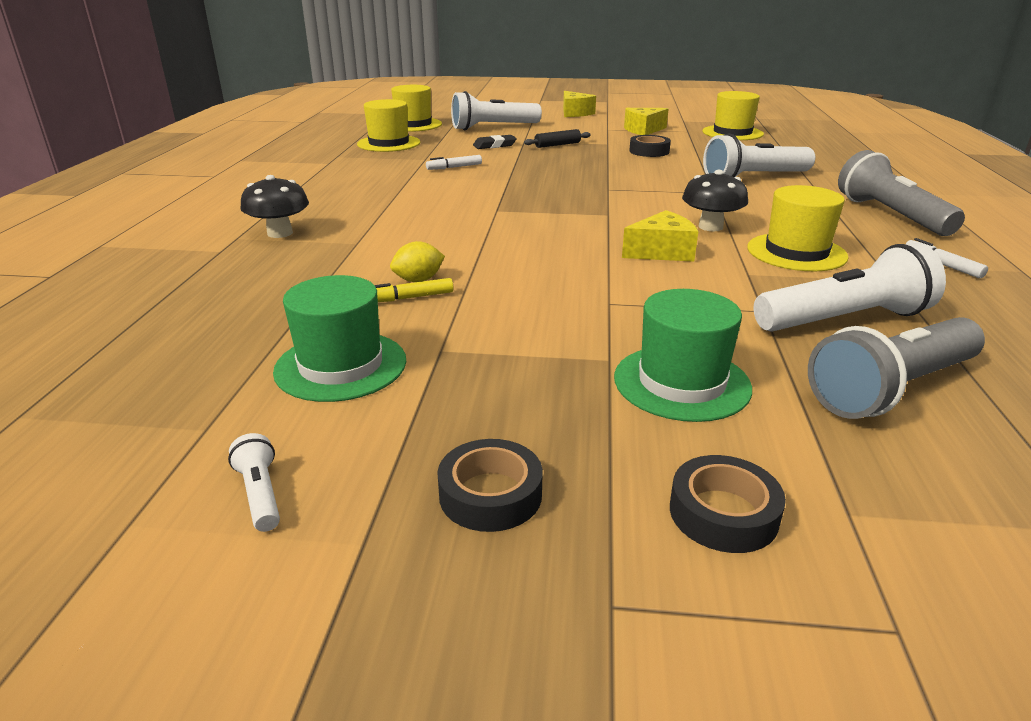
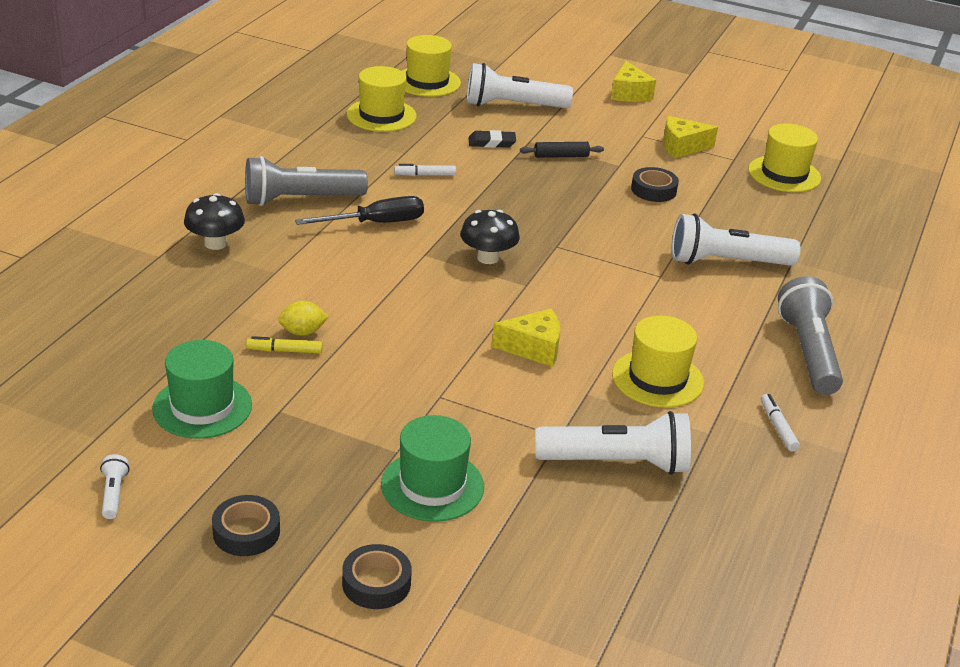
camera: 15 degrees right, 5 degrees up
black mushroom [682,170,748,231] -> black mushroom moved to [460,210,520,264]
grey flashlight [808,317,985,419] -> grey flashlight moved to [245,156,368,206]
none -> black screwdriver [295,196,424,225]

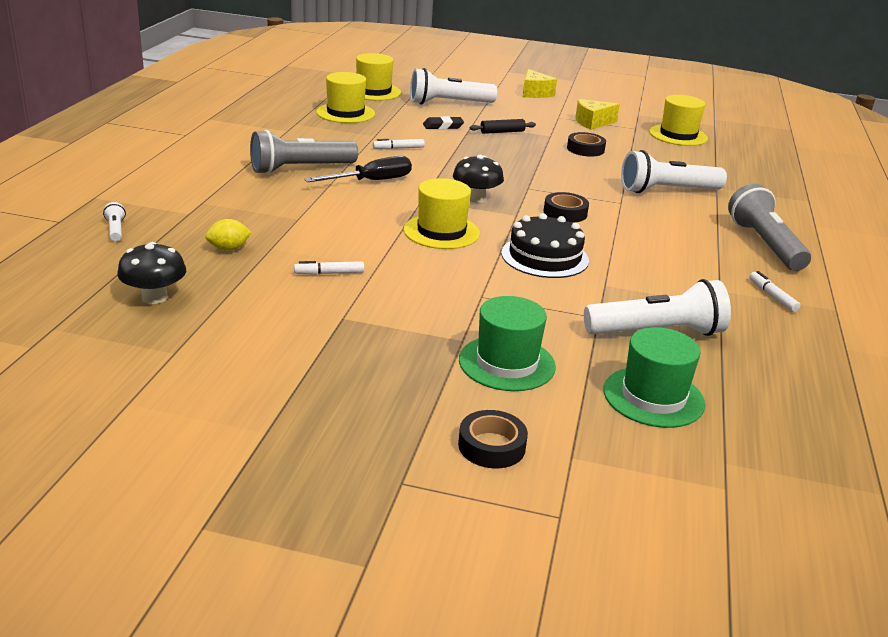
camera: 10 degrees left, 5 degrees down
white flashlight [100,454,129,519] -> white flashlight moved to [103,202,126,241]
green hat [152,340,252,439] -> green hat moved to [603,327,705,428]
black mushroom [184,193,245,250] -> black mushroom moved to [117,242,186,304]
black tape [212,495,280,556] -> black tape moved to [544,192,589,223]
yellow marker [246,336,323,353] -> white marker [294,261,364,275]
yellow lemon [278,301,329,336] -> yellow lemon moved to [205,219,252,251]
yellow cheese [492,309,561,367] -> black cake [501,213,589,278]
yellow hat [612,315,704,408] -> yellow hat moved to [403,178,480,249]

